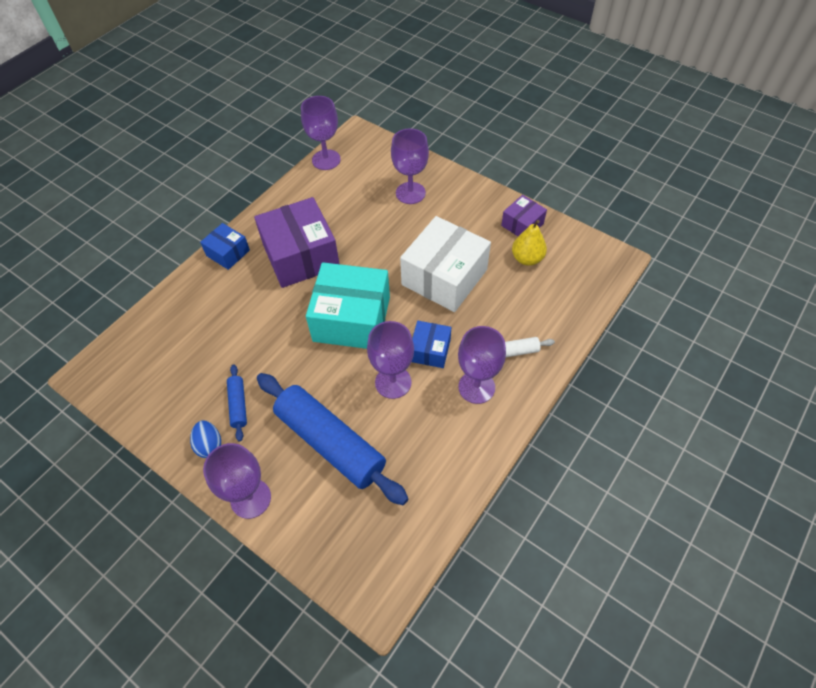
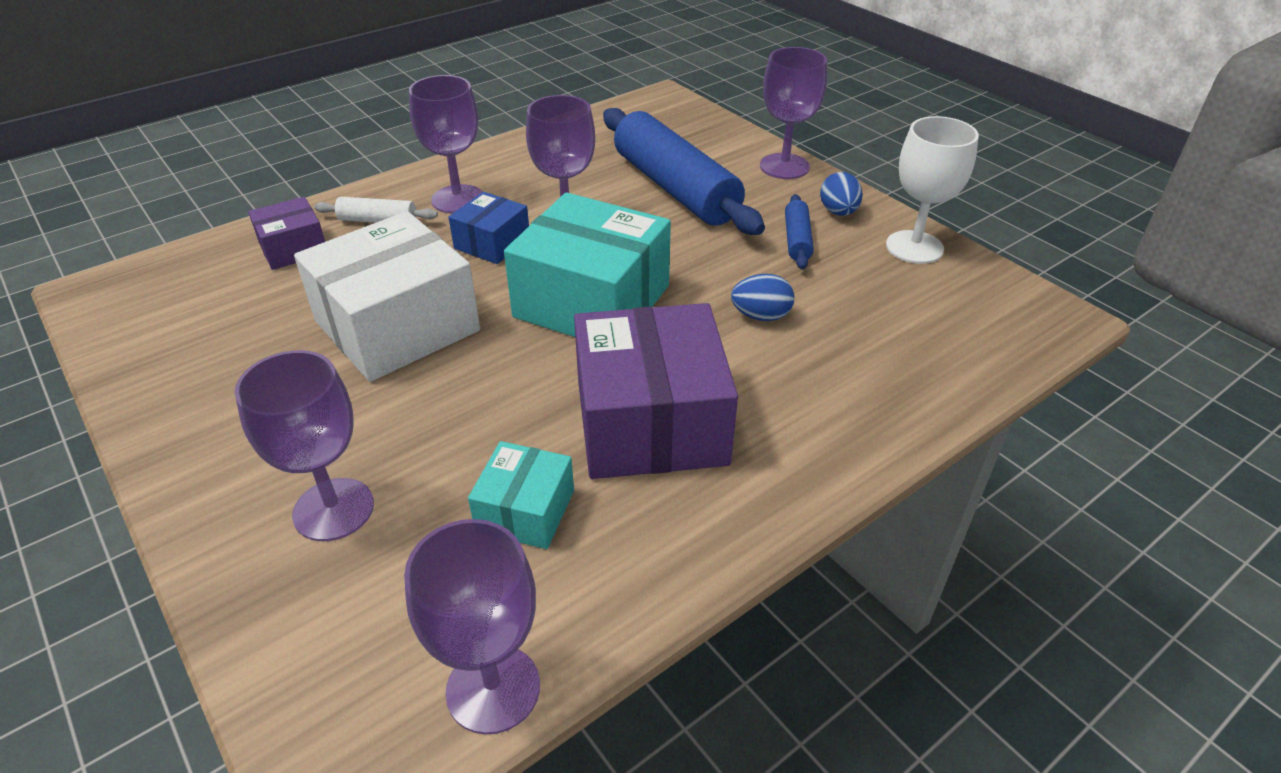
camera: 165 degrees left, 15 degrees down
blue box [200,223,250,270] -> none
purple box [501,195,547,236] -> purple box moved to [248,197,325,270]
yellow pear [512,220,547,266] -> none
none -> turquoise box [468,441,574,549]
none -> blue egg [731,274,794,321]
none -> white goblet [886,116,979,264]

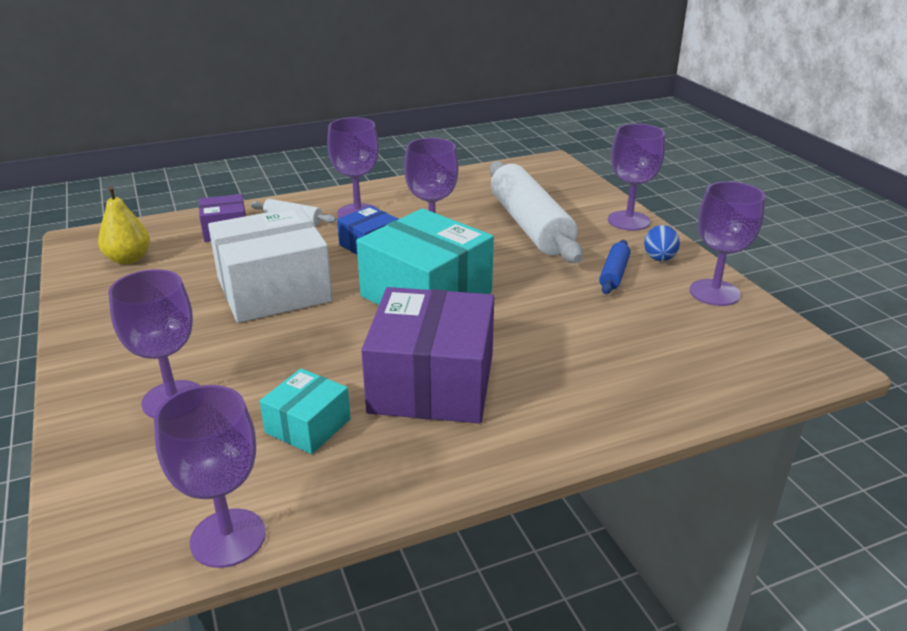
camera: 15 degrees right, 10 degrees down
blue rolling pin [603,108,765,235] -> white rolling pin [490,161,583,263]
blue egg [731,274,794,321] -> none
white goblet [886,116,979,264] -> purple goblet [690,181,765,306]
none -> yellow pear [98,186,150,265]

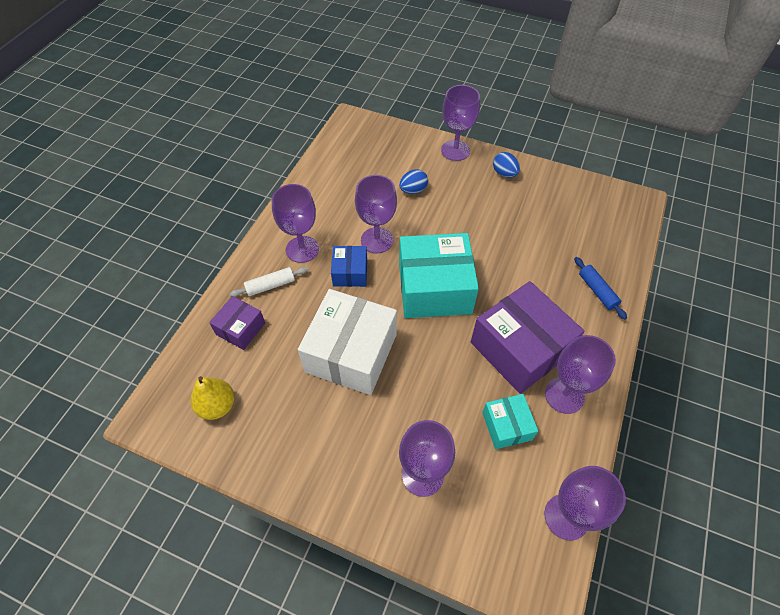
camera: 45 degrees left, 25 degrees up
white rolling pin [490,161,583,263] -> blue egg [399,169,428,194]
blue rolling pin [599,240,630,294] -> blue rolling pin moved to [574,257,627,319]
purple goblet [690,181,765,306] -> purple goblet moved to [545,335,616,414]

